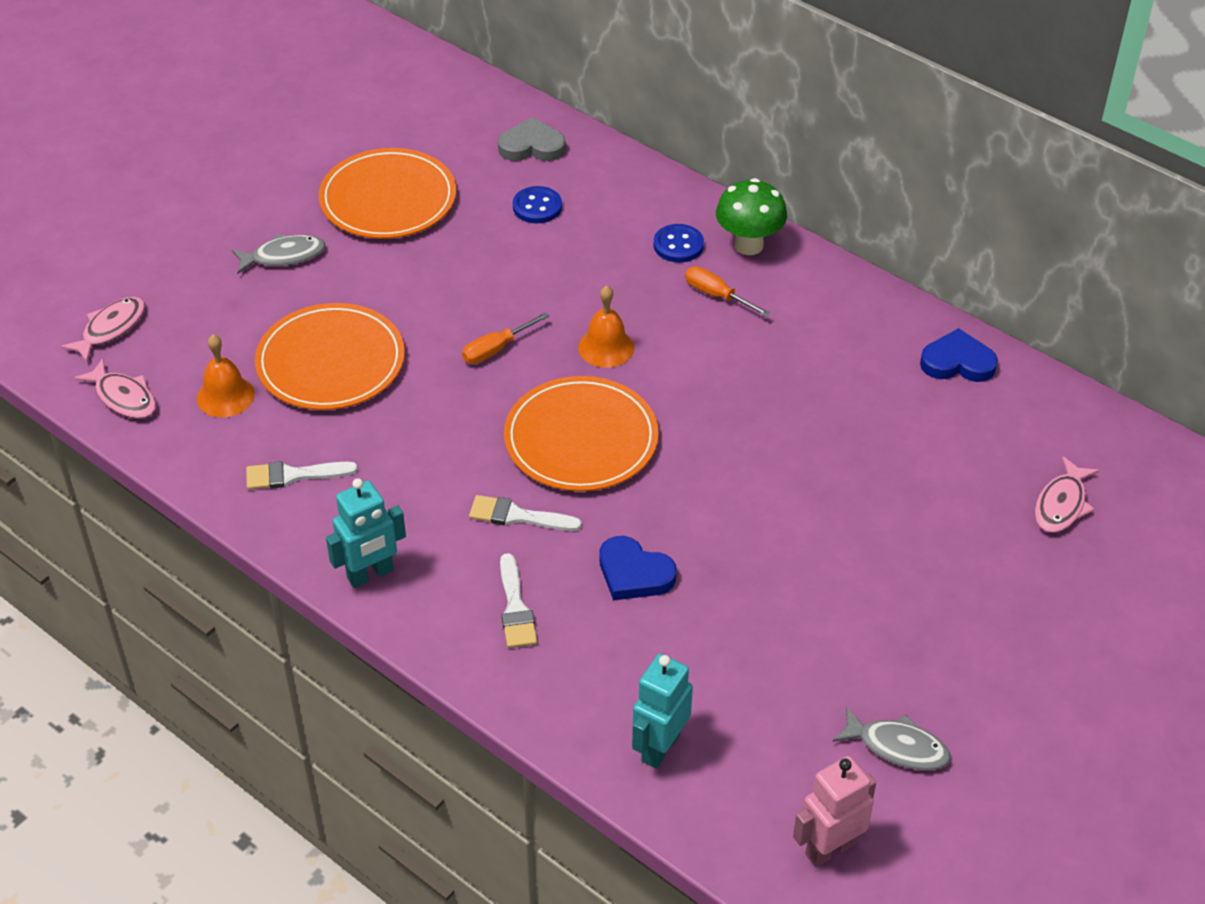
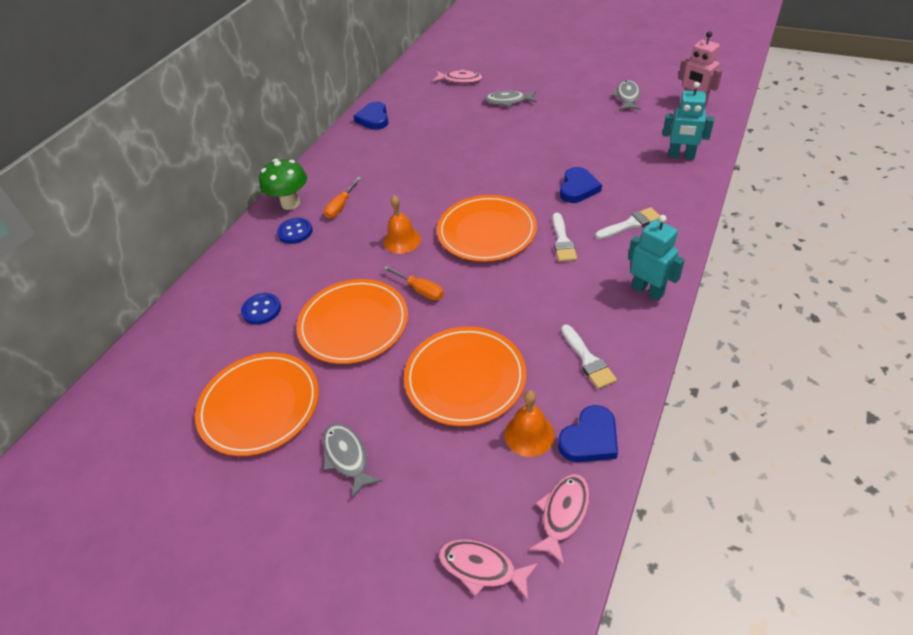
camera: 100 degrees left, 0 degrees up
grey heart [498,117,566,161] -> none
none -> orange plate [296,279,408,364]
none -> grey fish [484,91,537,107]
none -> blue heart [558,405,618,462]

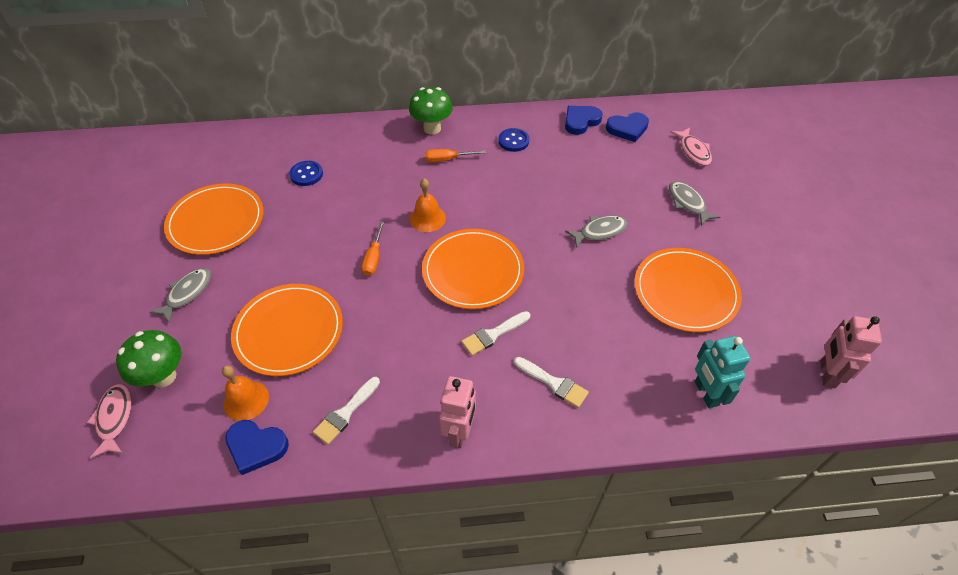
camera: 55 degrees right, 5 degrees up
blue button [277,218,313,244] -> blue button moved to [498,128,529,152]
orange plate [296,279,408,364] -> orange plate moved to [634,248,742,332]
pink fish [529,474,590,565] -> none
blue heart [560,167,602,203] -> blue heart moved to [606,113,649,142]
grey fish [612,80,640,110] -> grey fish moved to [565,215,628,248]
turquoise robot [628,215,685,301] -> pink robot [439,376,476,448]
none -> green mushroom [116,330,182,388]

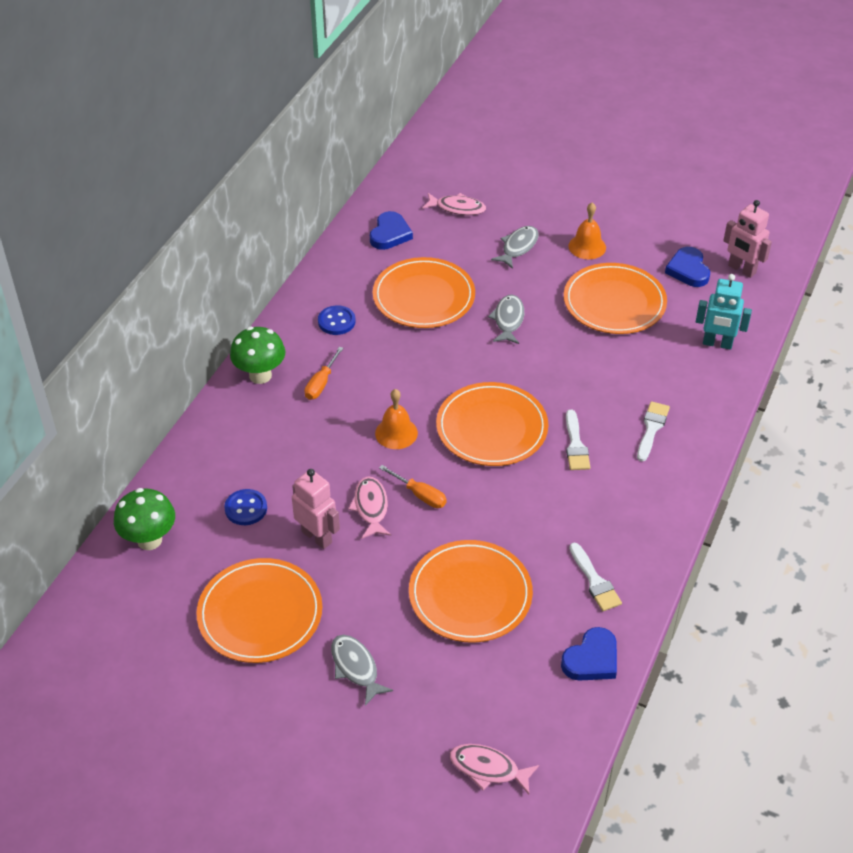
camera: 60 degrees left, 5 degrees down
green mushroom [116,330,182,388] -> green mushroom moved to [114,488,175,550]
orange bell [222,365,269,421] -> orange bell moved to [568,202,606,259]
pink robot [439,376,476,448] -> pink robot moved to [292,469,340,549]
white brush [514,357,589,408] -> white brush turned 45 degrees counterclockwise [637,401,670,461]
blue heart [565,106,603,135] -> blue heart moved to [665,247,710,287]
grey fish [669,181,720,226] -> grey fish turned 120 degrees clockwise [491,226,539,269]
none -> pink fish [348,477,391,539]
none -> orange plate [373,257,475,328]

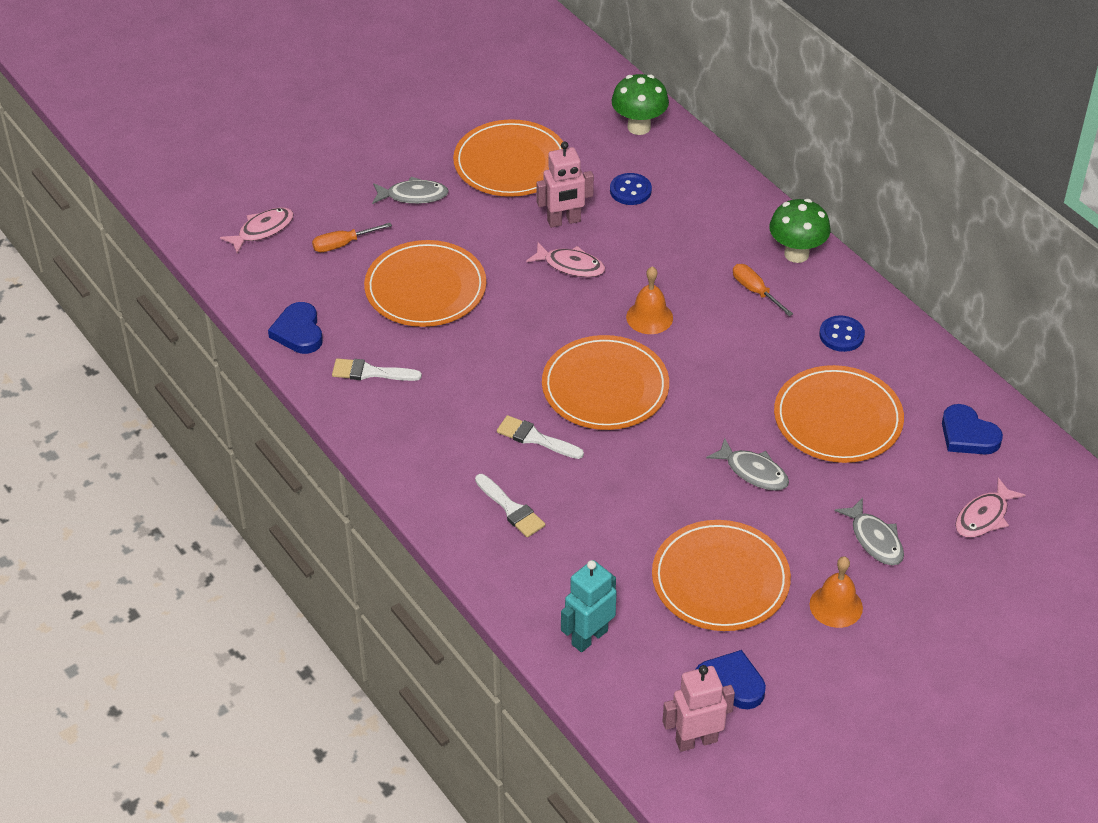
camera: 120 degrees right, 0 degrees up
orange screwdriver [379,465,447,508] -> orange screwdriver moved to [312,223,392,252]

